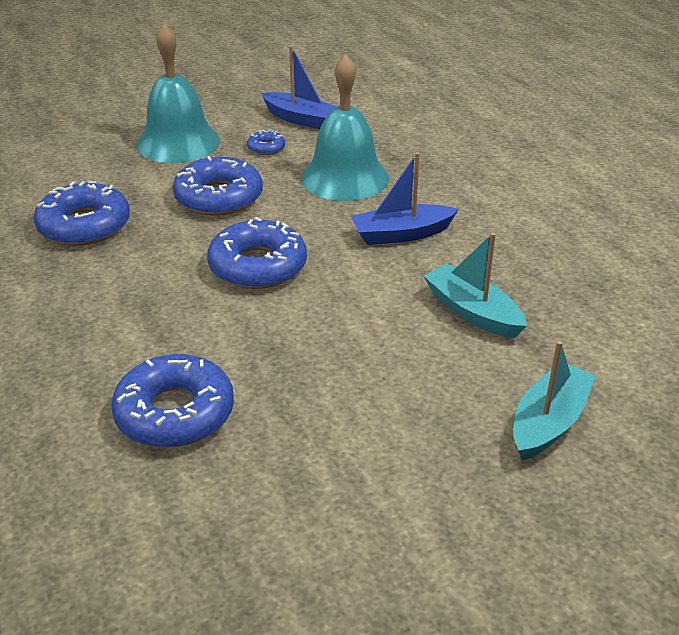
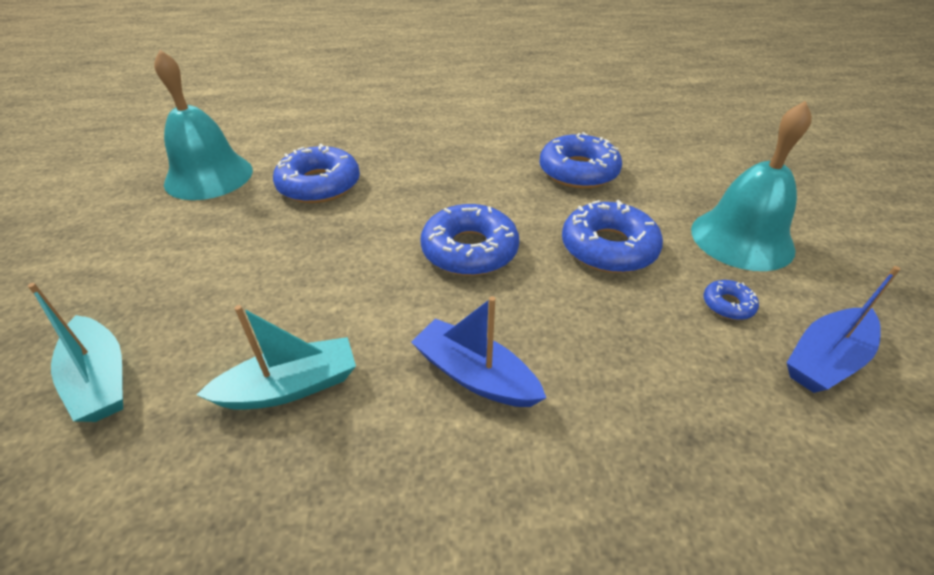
camera: 110 degrees right, 5 degrees up
turquoise bell [301,54,389,201] -> turquoise bell moved to [154,50,253,200]
blue boat [351,152,459,245] -> blue boat turned 60 degrees counterclockwise [411,296,546,407]

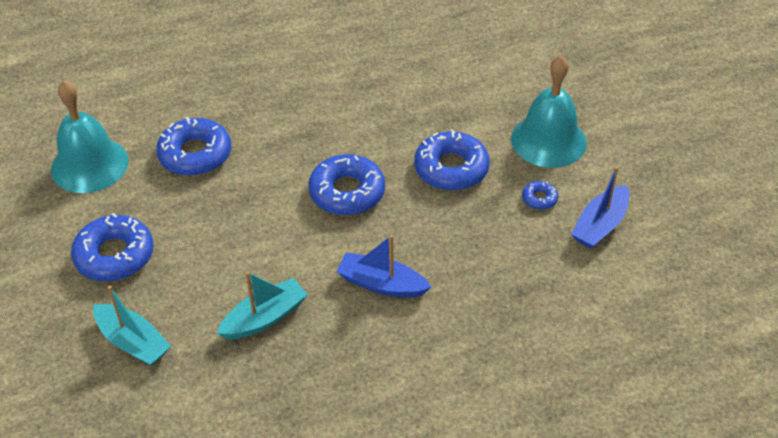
camera: 15 degrees left, 5 degrees up
blue donut [539,132,622,188] -> blue donut moved to [71,213,154,282]

